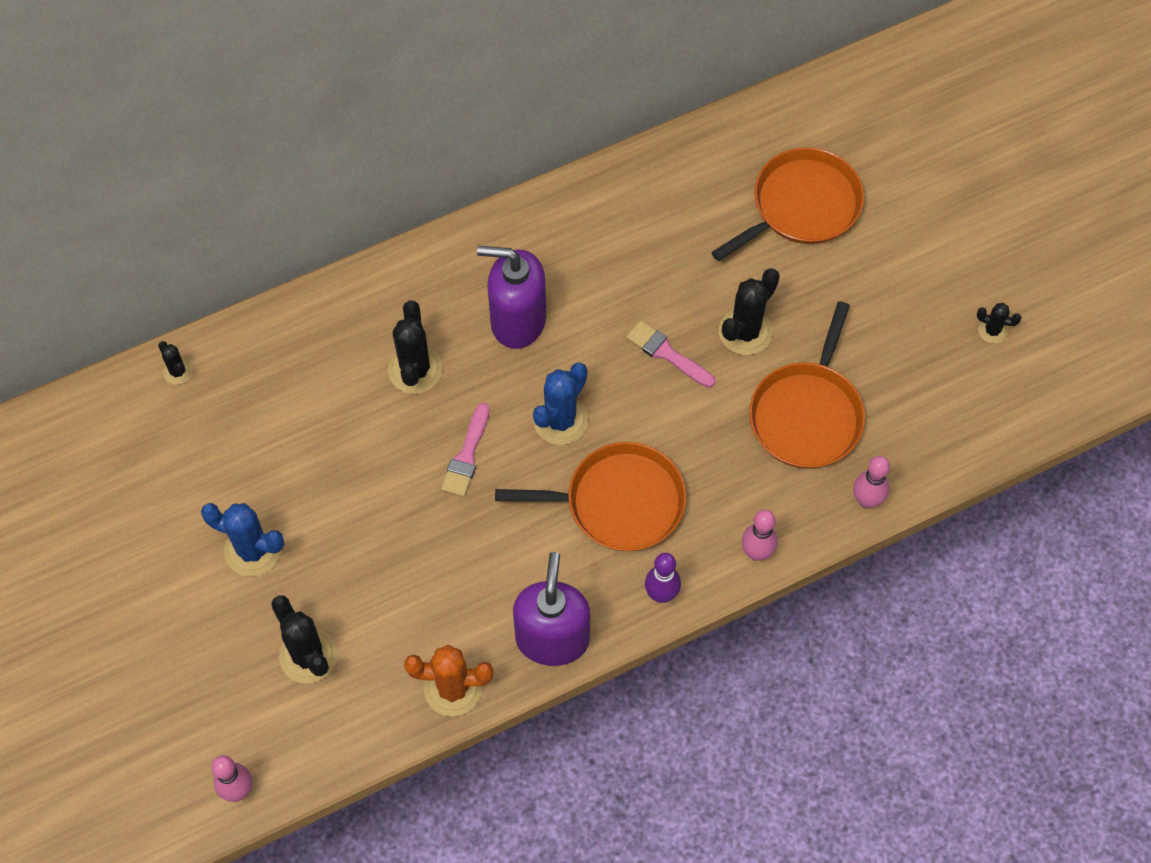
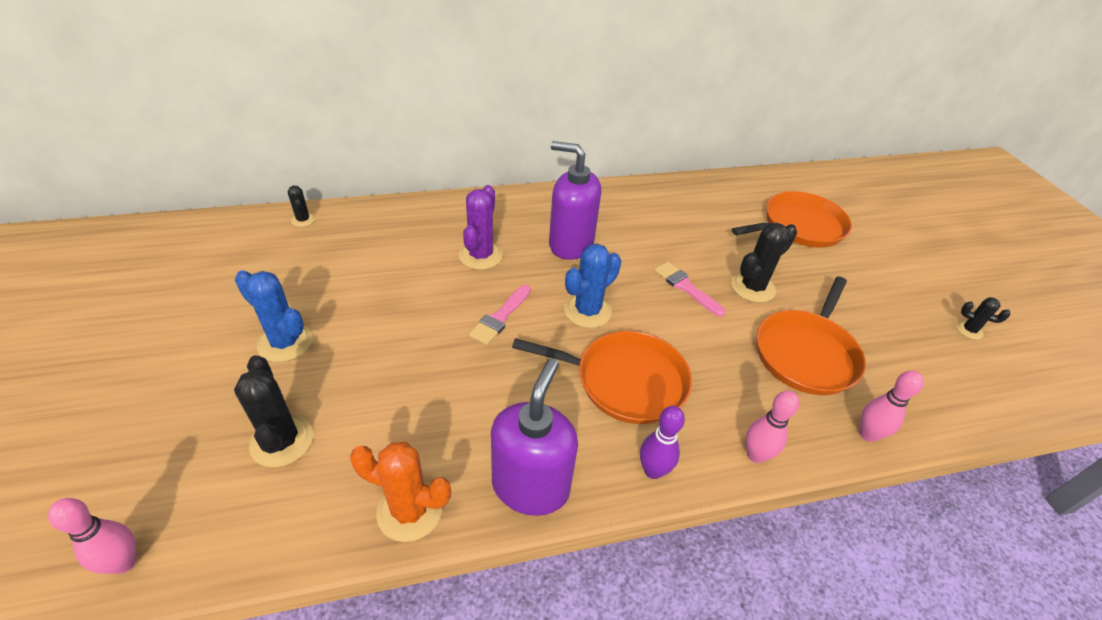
camera: 10 degrees right, 20 degrees down
black cactus [388,301,442,394] -> purple cactus [459,185,503,270]

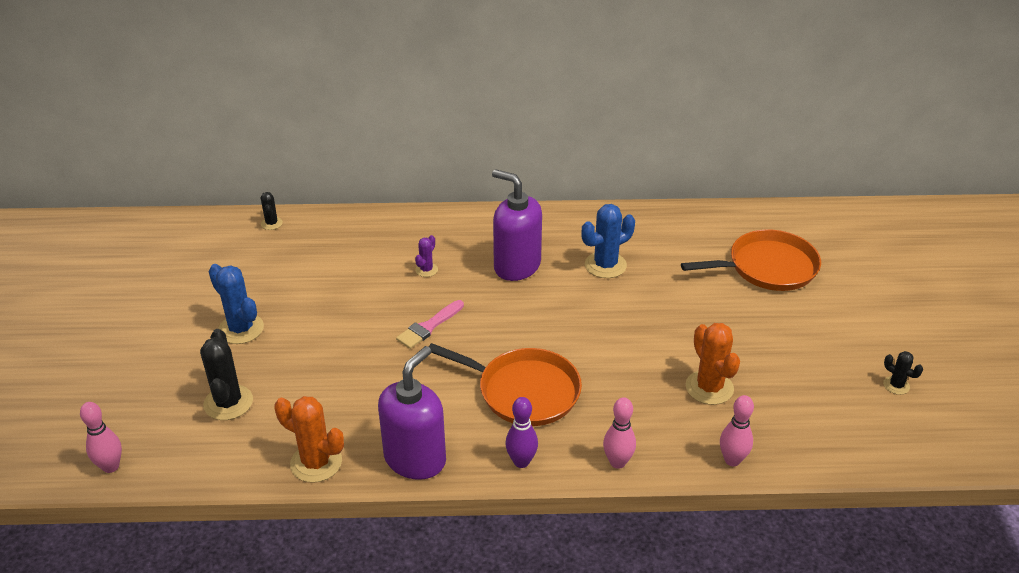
camera: 15 degrees right, 5 degrees down
purple cactus [459,185,503,270] -> purple cactus [415,235,438,277], size x0.54
blue cactus [564,244,621,328] -> blue cactus moved to [581,204,635,278]
pink brush [654,262,726,317] -> none
black cactus [731,223,797,303] -> none
orange pan [756,276,866,395] -> orange cactus [686,323,740,405]

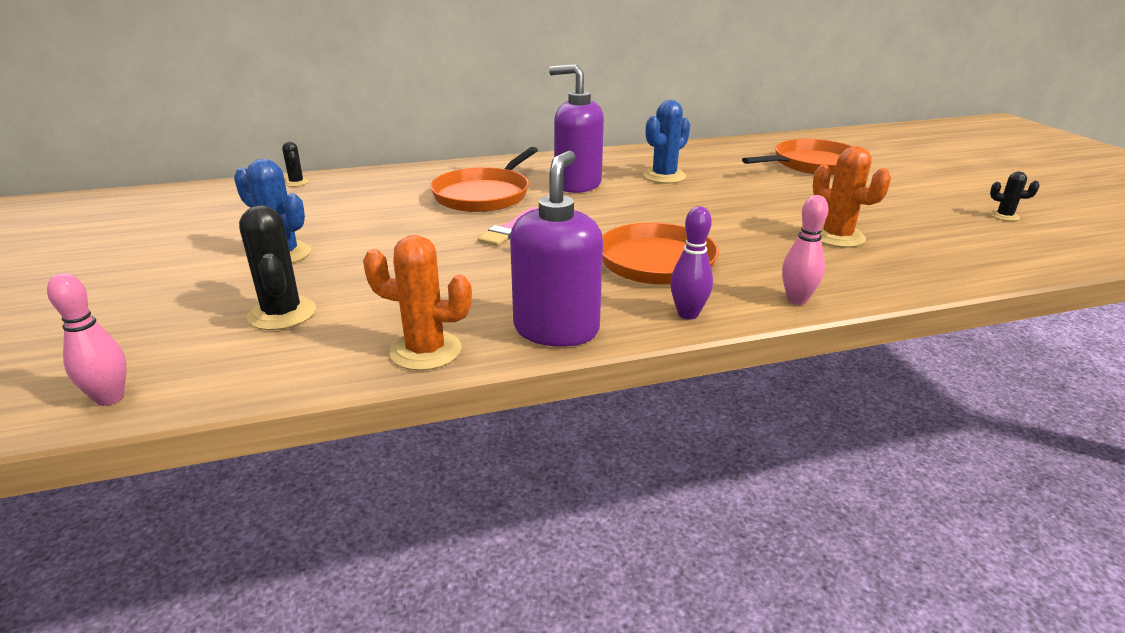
camera: 15 degrees left, 10 degrees down
purple cactus [415,235,438,277] -> orange pan [430,147,538,212]
pink bowling pin [720,395,754,466] -> none

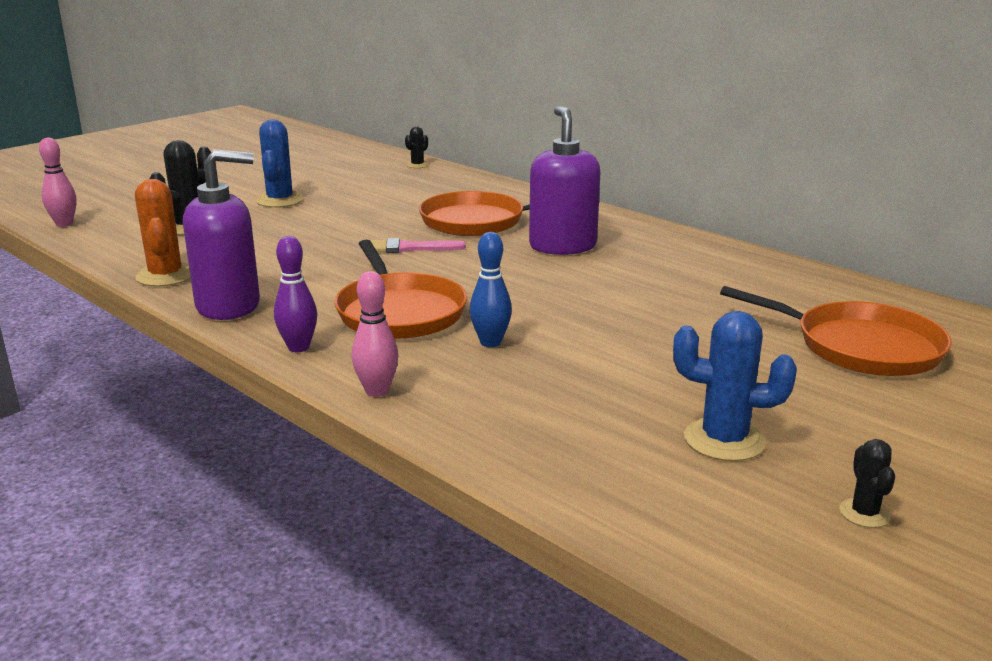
camera: 60 degrees right, 5 degrees down
blue cactus [643,100,690,184] -> blue cactus moved to [673,311,797,461]
orange cactus [813,146,891,247] -> none
none -> blue bowling pin [470,232,512,347]

